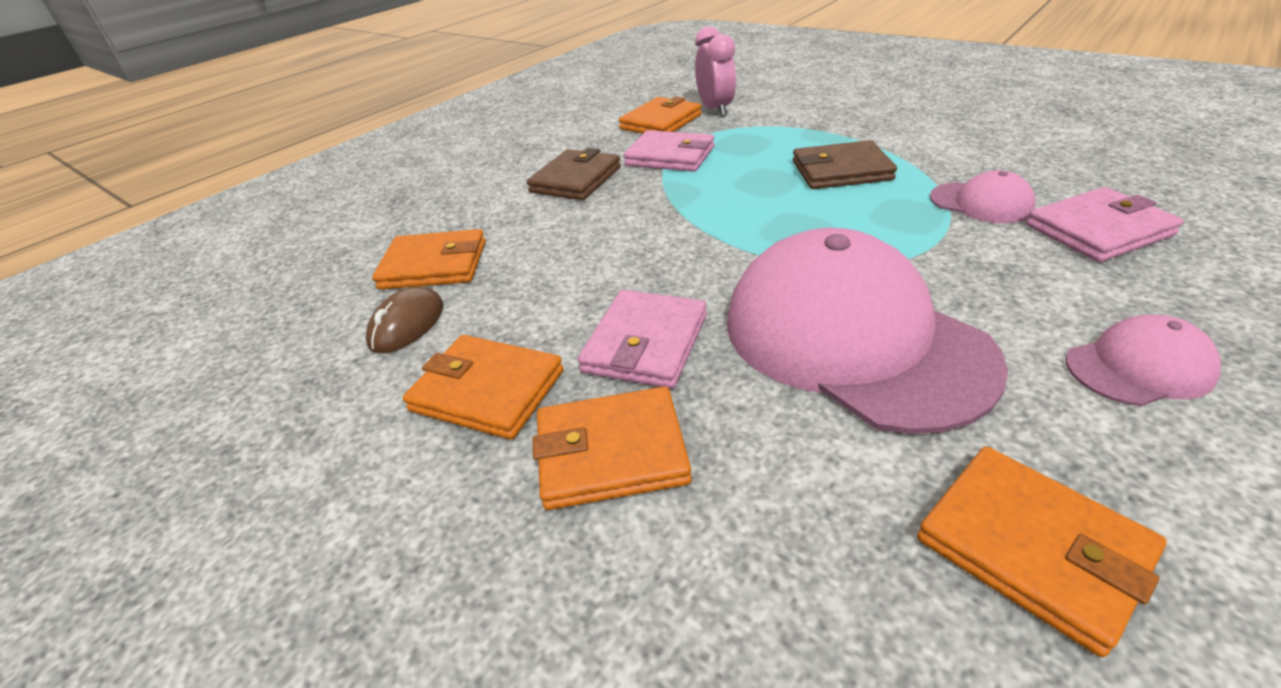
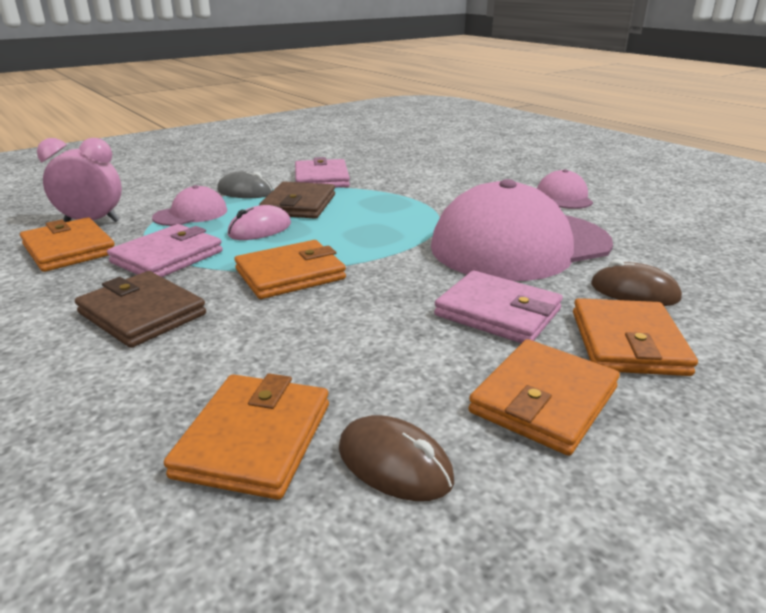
camera: 80 degrees left, 10 degrees down
orange wallet [917,447,1167,657] -> orange wallet moved to [234,240,346,299]
pink cap [930,170,1036,223] -> pink cap moved to [152,185,227,226]
pink wallet [1026,187,1184,262] -> pink wallet moved to [295,157,350,188]
none -> grey mouse [217,171,273,198]
none -> pink mouse [228,205,291,240]
none -> brown mouse [591,259,682,306]

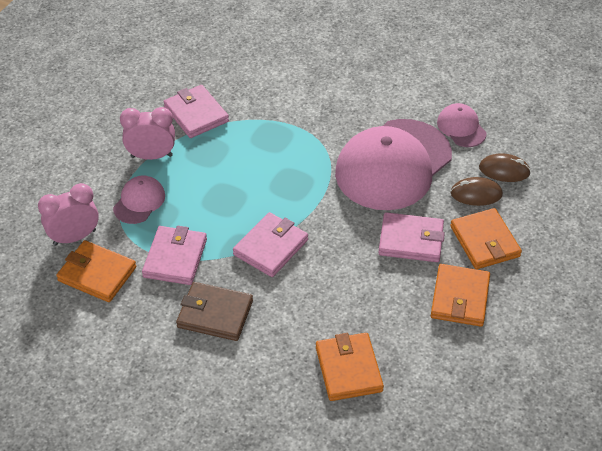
camera: 25 degrees left, 20 degrees up
grey mouse [217,171,273,198] -> pink clock [120,107,175,160]
pink mouse [228,205,291,240] -> none
orange wallet [234,240,346,299] -> pink wallet [233,212,308,277]
brown wallet [259,181,335,219] -> none
brown mouse [339,415,454,501] -> brown mouse moved to [479,153,531,182]
pink cap [537,169,593,209] -> pink cap moved to [437,103,487,147]

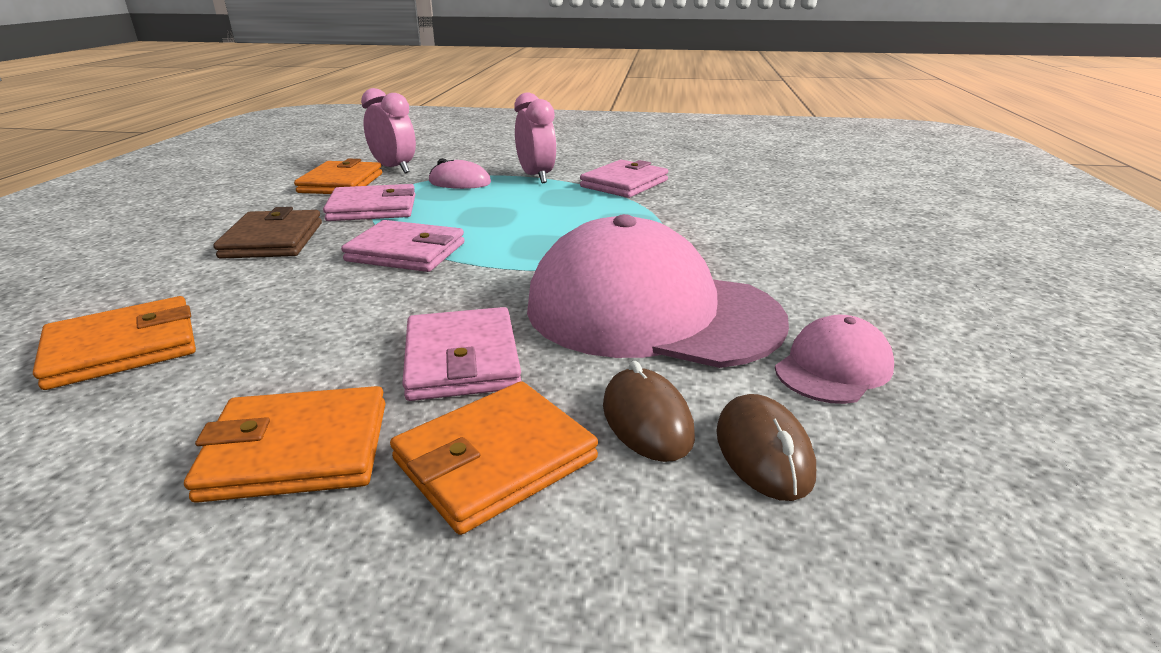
camera: 70 degrees right, 20 degrees down
pink cap [113,176,165,224] -> pink mouse [429,158,491,189]

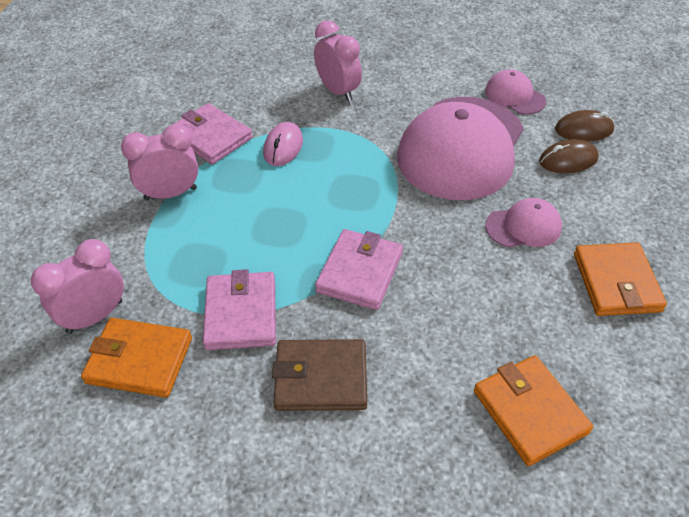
camera: 85 degrees left, 20 degrees up
orange wallet [390,381,598,535] -> none
pink wallet [402,307,521,401] -> pink cap [485,198,562,248]
pink mouse [429,158,491,189] -> pink mouse moved to [263,122,303,166]
none -> pink clock [314,20,362,102]

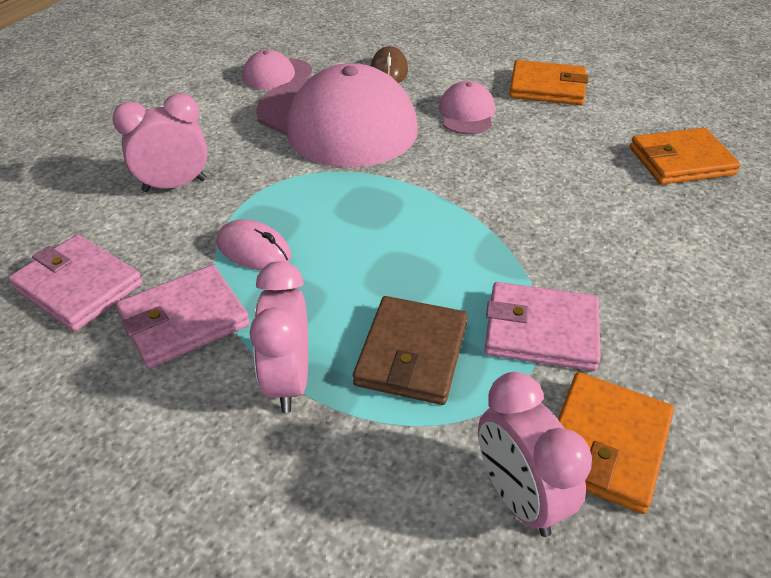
camera: 75 degrees left, 5 degrees down
brown wallet [272,339,367,411] -> brown wallet moved to [353,296,468,405]
pink wallet [315,229,403,310] -> pink wallet moved to [8,235,143,331]
brown mouse [555,110,615,141] -> none

